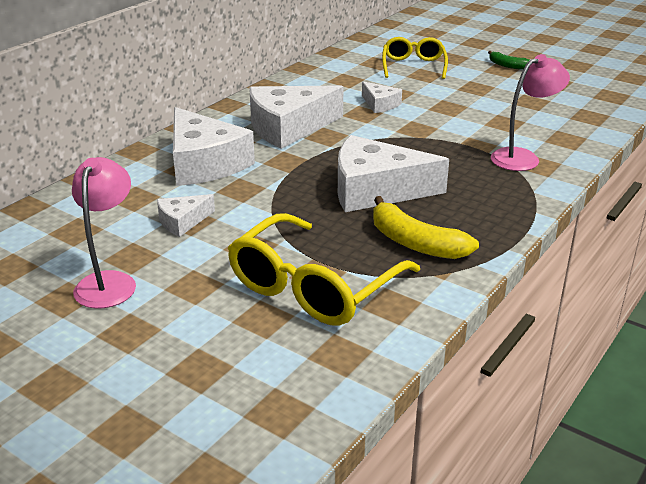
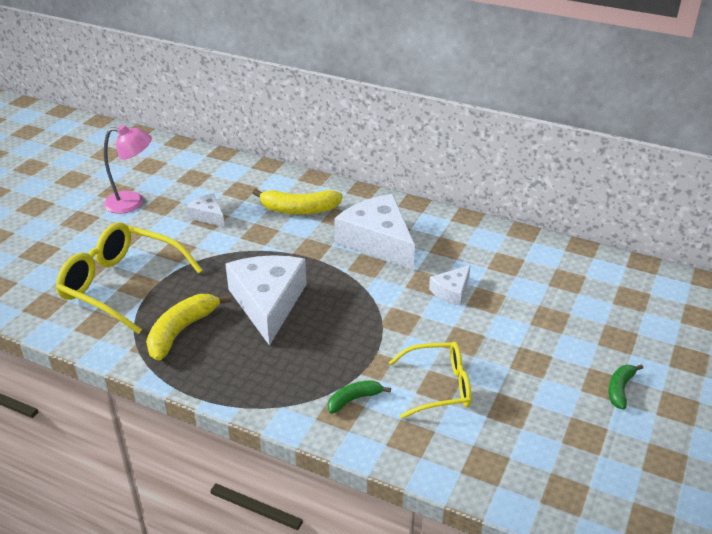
camera: 80 degrees right, 5 degrees up
white cheese [173,107,255,186] -> yellow banana [253,189,343,215]
yellow glasses [382,37,448,79] -> yellow glasses moved to [389,342,472,419]
pink lamp [491,54,570,171] -> green banana [328,380,391,414]

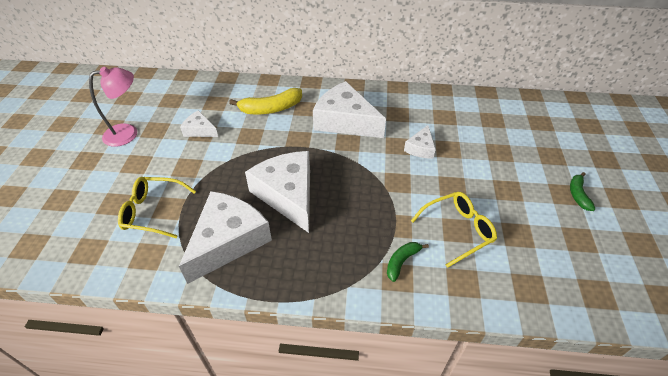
camera: 20 degrees left, 10 degrees up
yellow glasses [56,222,203,334] -> yellow glasses [118,177,196,238], size x0.63
yellow banana [146,294,231,361] -> white cheese [179,191,272,284]

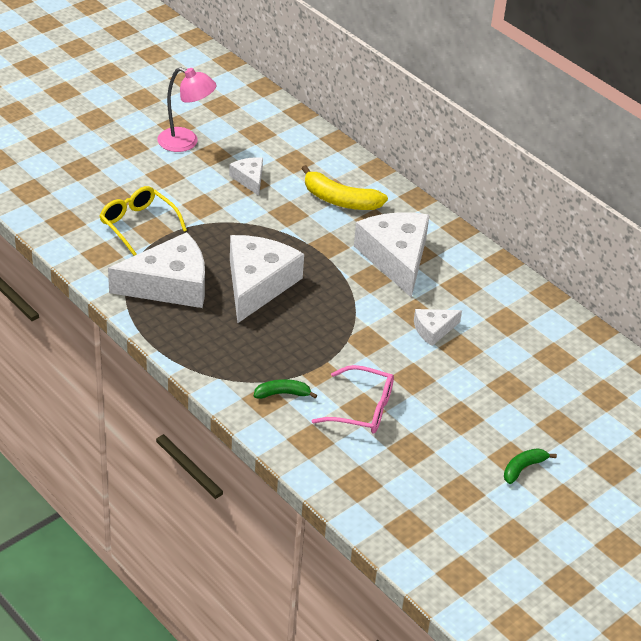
camera: 40 degrees right, 5 degrees down
yellow glasses [411,192,497,268] -> pink glasses [312,365,394,433]

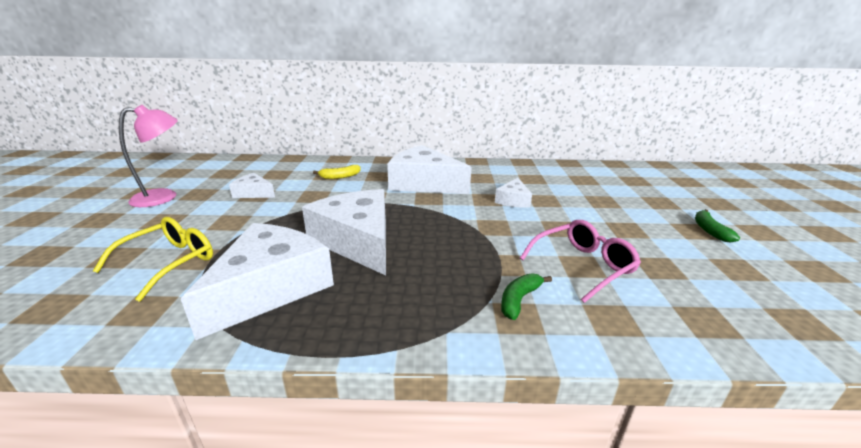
camera: 45 degrees left, 15 degrees down
yellow glasses [100,186,187,256] -> yellow glasses turned 120 degrees clockwise [93,217,213,301]
yellow banana [301,165,388,210] -> yellow banana [313,165,361,179], size x0.57

